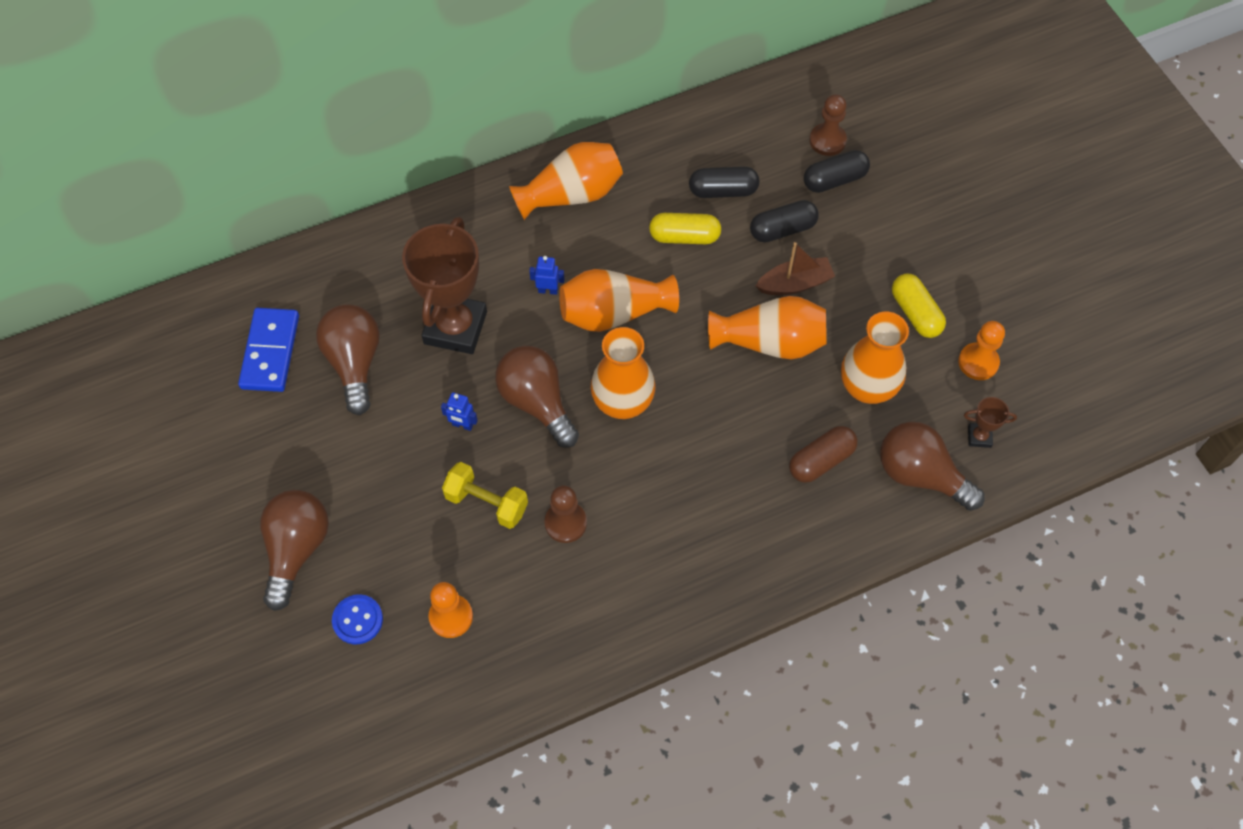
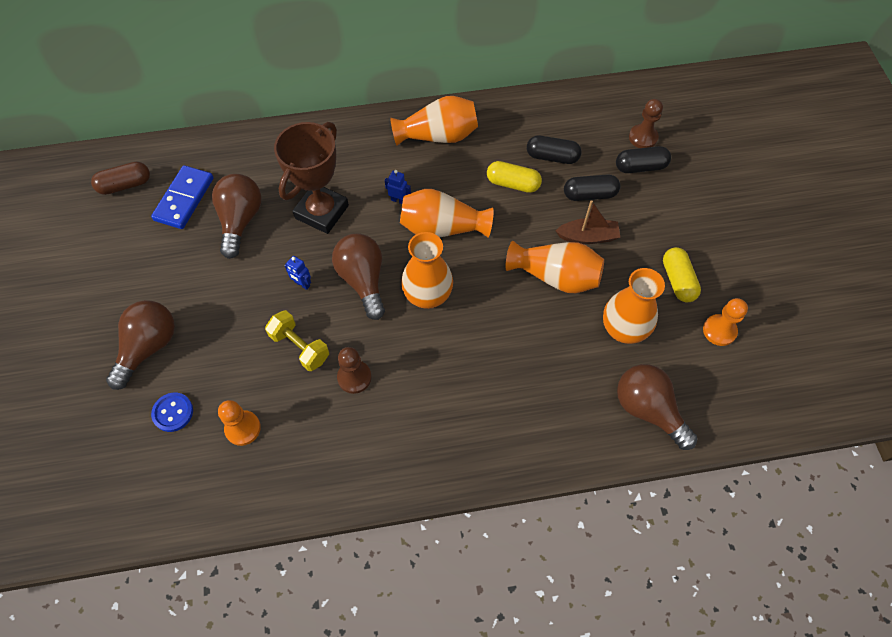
camera: 15 degrees right, 0 degrees up
brown capsule [789,426,858,483] -> brown capsule moved to [91,162,150,195]
brown trophy [964,397,1017,448] -> none

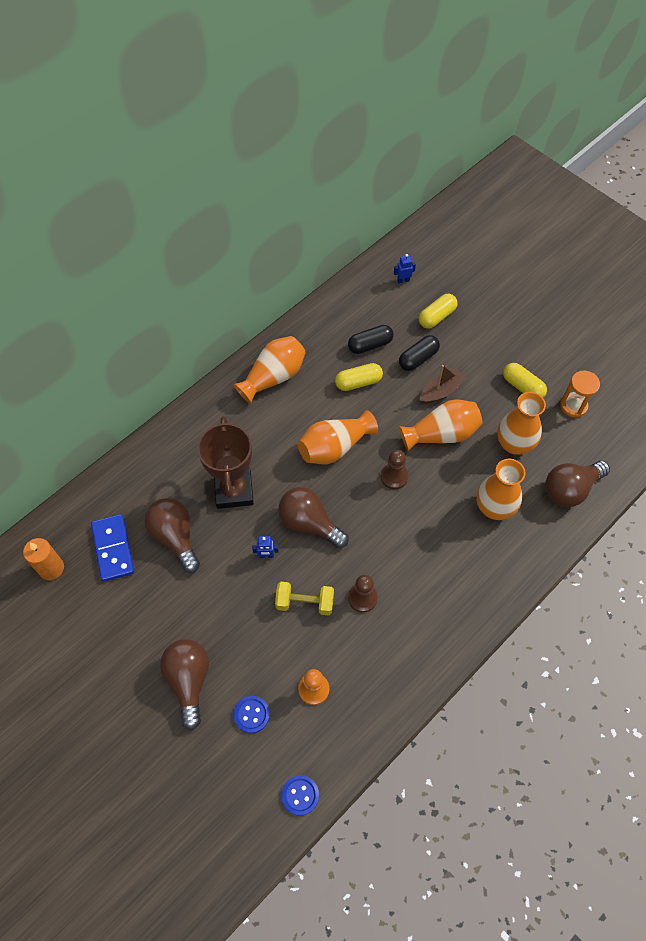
camera: 35 degrees left, 0 degrees up
brown capsule [91,162,150,195] -> orange candle [23,538,64,580]
blue robot [385,170,411,204] -> blue robot moved to [394,254,416,283]
orange vase [401,232,453,309] -> orange vase moved to [476,459,525,520]
black capsule [616,146,671,173] -> yellow capsule [419,294,457,329]
brown light bulb [617,364,698,450] -> brown light bulb turned 45 degrees counterclockwise [545,461,610,507]
brown pawn [629,99,663,148] -> brown pawn moved to [380,450,408,489]
orange pawn [703,298,748,346] -> orange hourglass [560,371,600,418]
none -> blue button [281,775,319,816]

